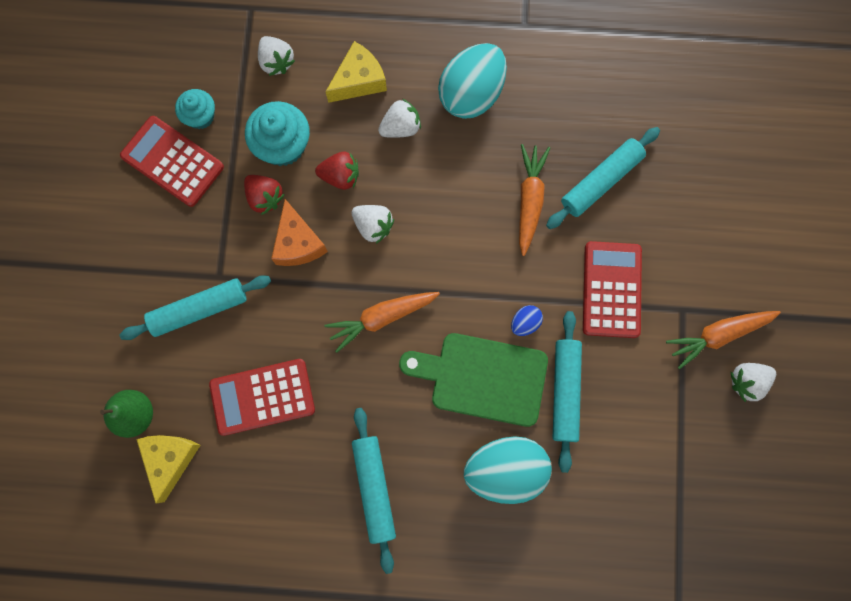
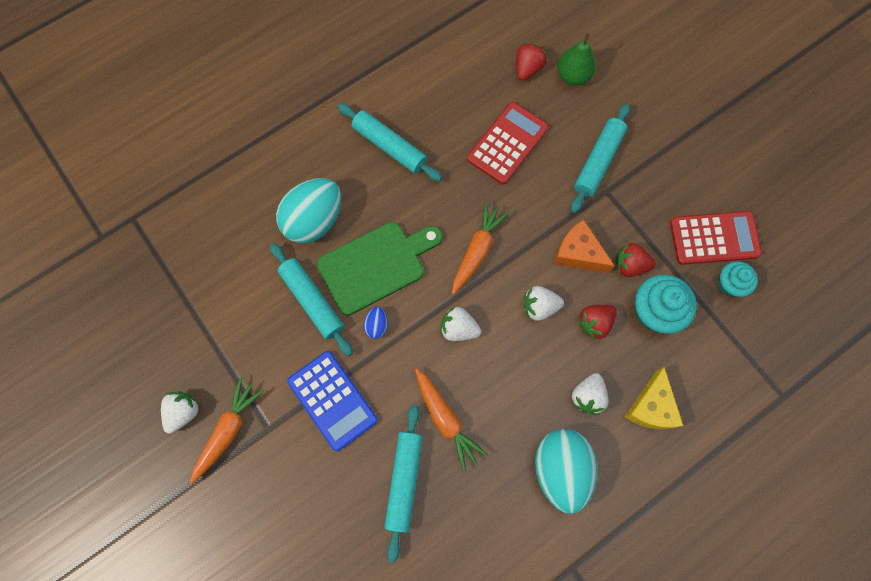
camera: 140 degrees right, 5 degrees down
yellow cheese [136,435,201,504] -> red strawberry [516,43,547,81]
white strawberry [258,36,295,76] -> white strawberry moved to [441,307,481,341]
red calculator [583,241,642,338] -> blue calculator [287,351,378,451]

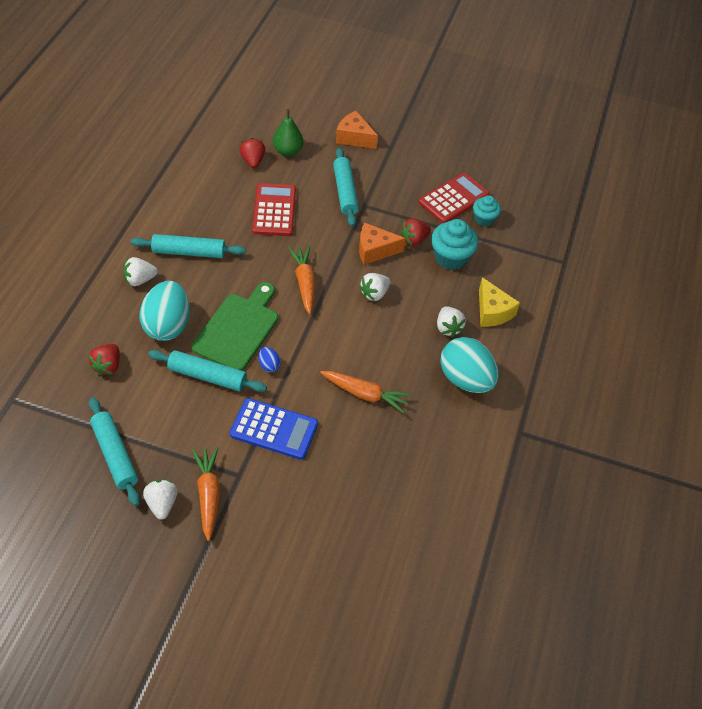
camera: 40 degrees left, 20 degrees down
turquoise rolling pin [384,405,423,562] -> turquoise rolling pin moved to [89,397,140,506]
white strawberry [441,307,481,341] -> white strawberry moved to [123,257,158,286]
red strawberry [577,305,617,340] -> red strawberry moved to [88,344,120,376]
none -> orange cheese [336,111,378,149]

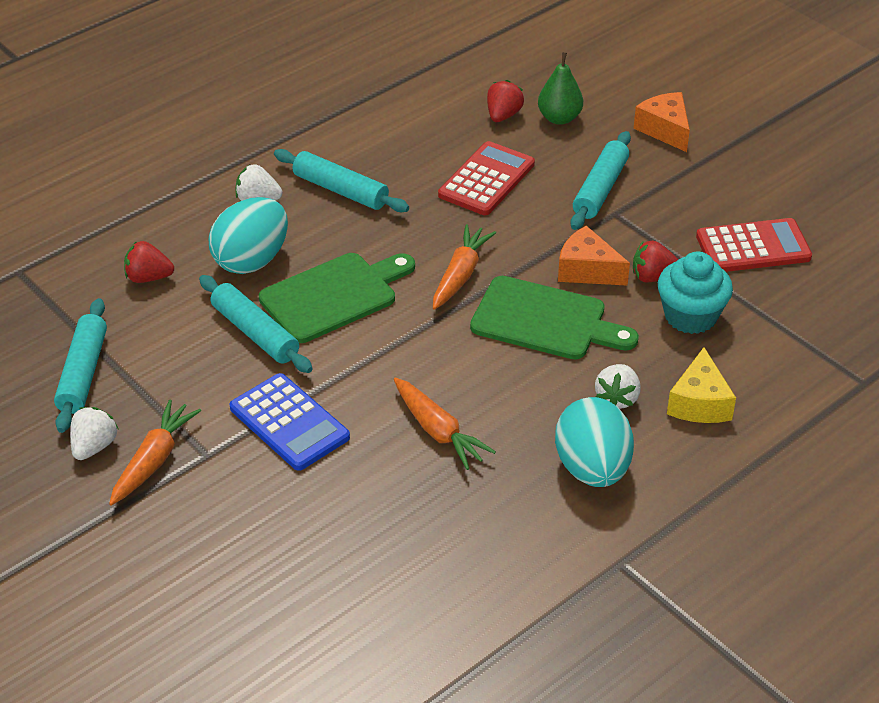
camera: 35 degrees right, 10 degrees down
red strawberry [88,344,120,376] -> red strawberry turned 45 degrees clockwise [124,241,174,283]
blue egg [258,347,281,373] -> none
white strawberry [359,273,391,301] -> green cutting board [470,276,639,360]
turquoise cupcake [473,195,501,226] -> none

